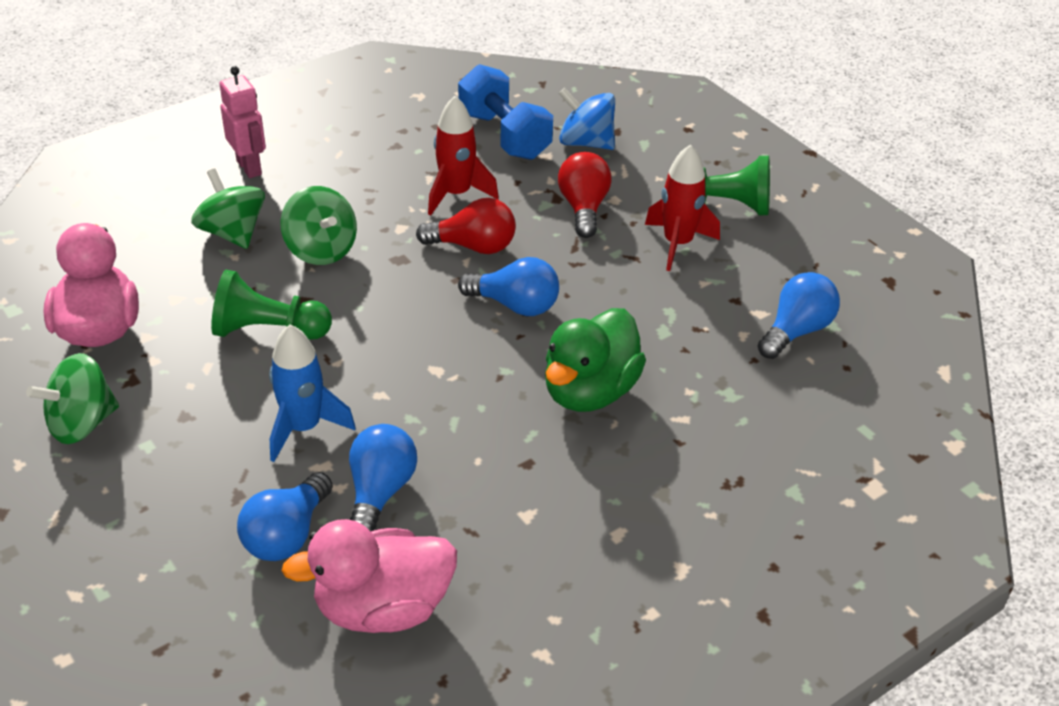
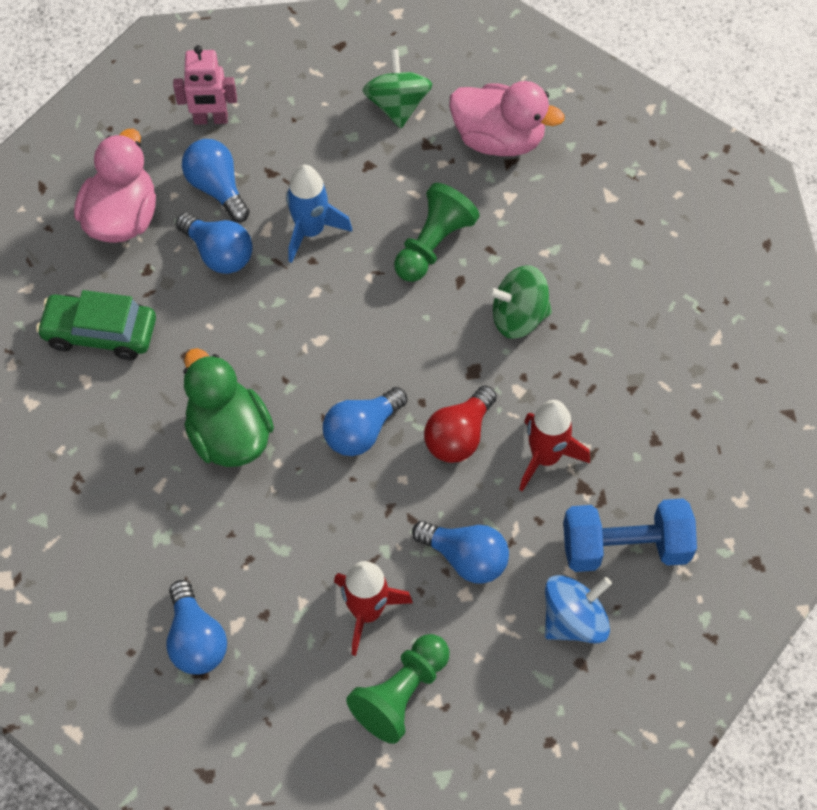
camera: 120 degrees right, 20 degrees up
green spinning top [191,168,265,249] -> none
pink robot [219,66,266,178] -> pink robot moved to [173,45,237,125]
red light bulb [558,152,612,238] -> blue light bulb [412,521,509,584]
none -> green car [36,290,156,360]

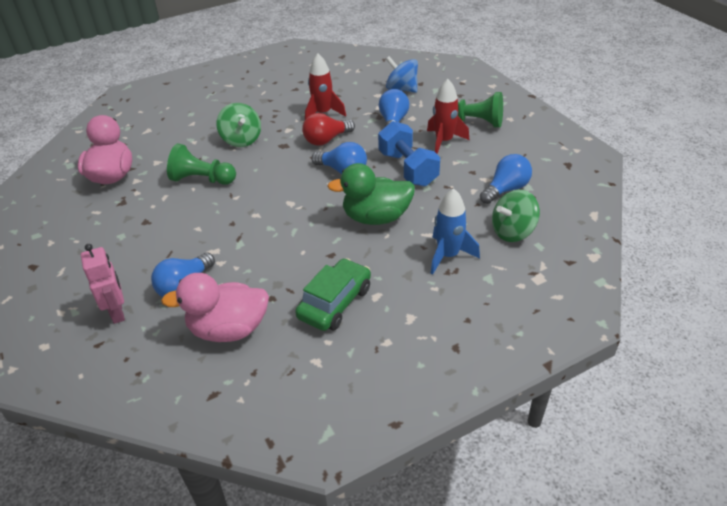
camera: 110 degrees left, 20 degrees down
green car [36,290,156,360] -> green car turned 135 degrees counterclockwise [295,258,371,331]
blue light bulb [176,213,253,274] -> none
green duck [183,348,274,467] -> green duck turned 45 degrees clockwise [327,163,415,225]
blue rocket [286,165,352,263] -> blue rocket moved to [430,188,480,275]
green spinning top [362,49,432,128] -> green spinning top moved to [492,190,540,242]
red light bulb [424,385,497,463] -> red light bulb turned 135 degrees clockwise [302,113,355,146]
blue dumbbell [563,499,697,572] -> blue dumbbell moved to [378,121,440,187]

